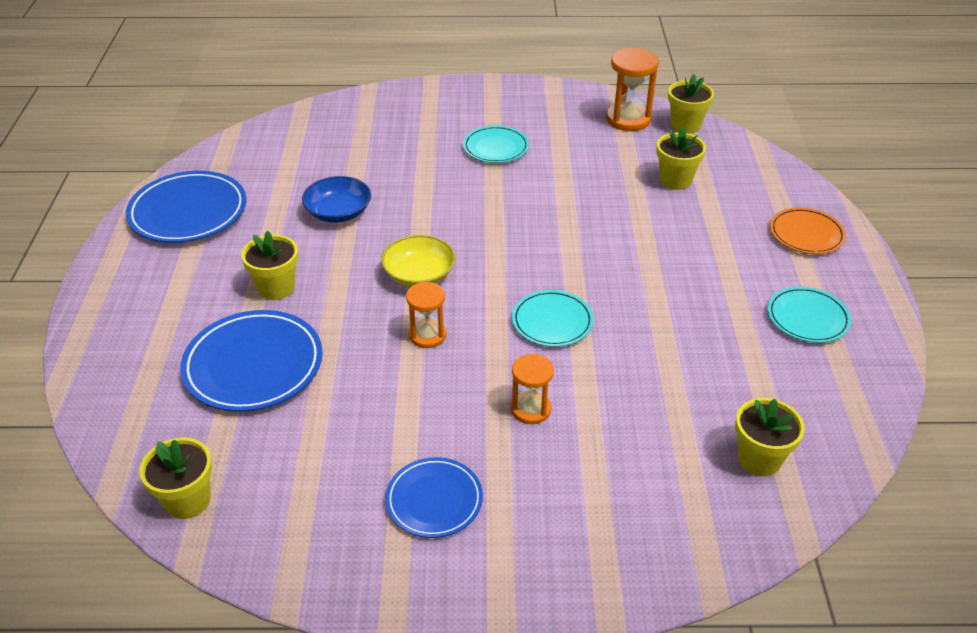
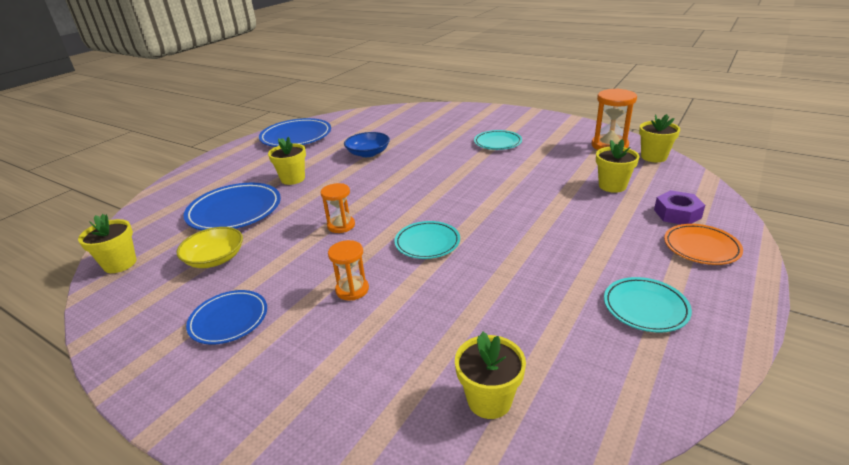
camera: 35 degrees right, 10 degrees down
yellow bowl [381,235,455,287] -> yellow bowl moved to [177,227,243,268]
none -> purple nut [654,190,705,225]

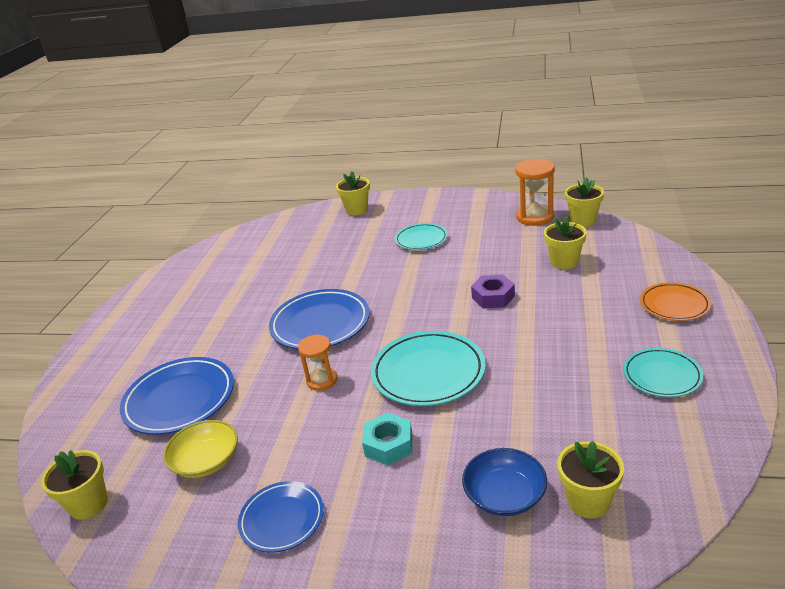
camera: 20 degrees left, 0 degrees up
blue plate [259,118,331,147] -> blue plate moved to [269,289,370,349]
yellow flower pot [268,137,306,185] -> yellow flower pot moved to [336,171,370,215]
orange hourglass [328,240,369,301] -> turquoise nut [362,413,412,465]
blue bowl [344,132,390,157] -> blue bowl moved to [462,448,547,516]
turquoise plate [394,221,460,259] -> turquoise plate [371,331,486,406], size x1.63
purple nut [654,190,705,225] -> purple nut moved to [471,274,515,308]

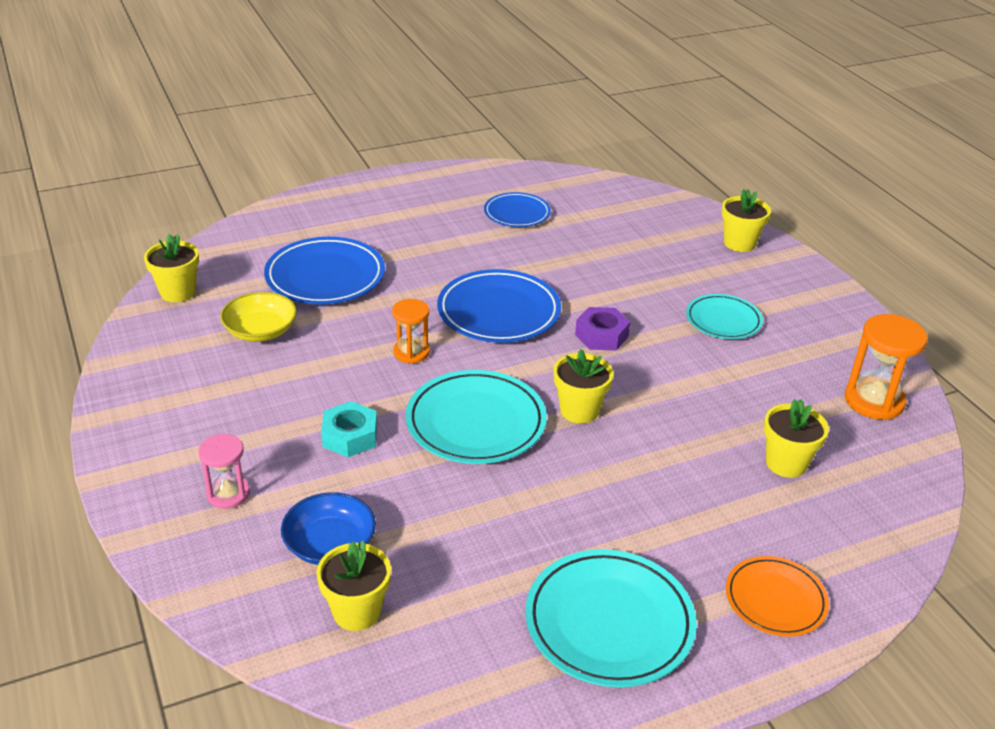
camera: 50 degrees right, 5 degrees up
blue plate [238,481,324,553] -> blue plate moved to [484,192,551,227]
purple nut [471,274,515,308] -> purple nut moved to [575,307,630,351]
yellow flower pot [565,177,604,227] -> yellow flower pot moved to [554,349,613,424]
turquoise plate [623,348,703,397] -> turquoise plate [525,549,697,687], size x1.63
none -> pink hourglass [199,434,250,509]

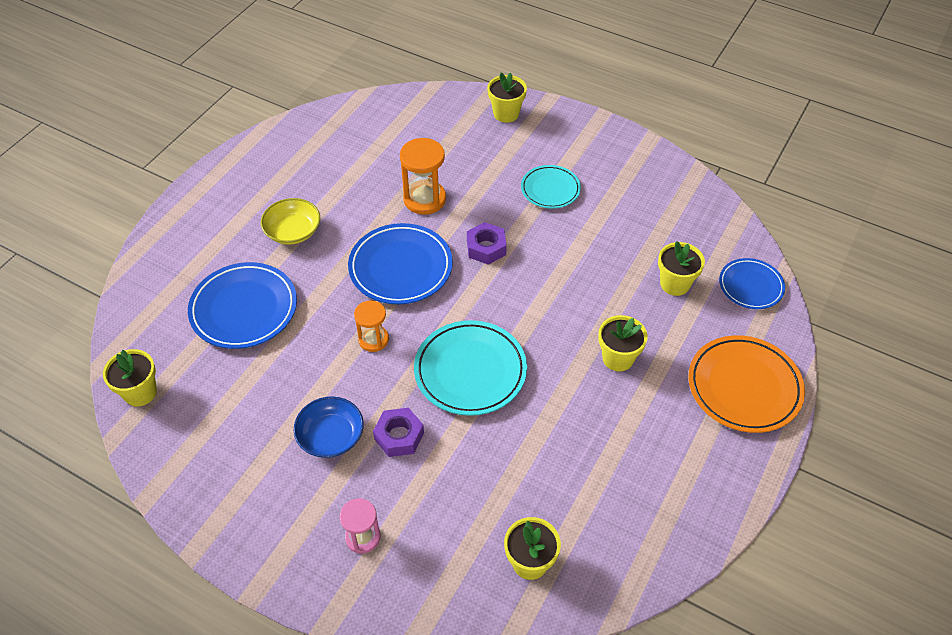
camera: 35 degrees left, 15 degrees up
yellow bowl [220,292,297,342] -> yellow bowl moved to [261,198,320,244]
blue bowl [281,492,376,565] -> blue bowl moved to [294,396,364,458]
turquoise nut [321,401,377,457] -> purple nut [373,408,424,457]
blue plate [484,192,551,227] -> blue plate moved to [719,258,785,309]
turquoise plate [525,549,697,687] -> none
yellow flower pot [554,349,613,424] -> yellow flower pot moved to [598,315,648,371]
orange plate [726,556,829,637] -> orange plate [688,335,805,433], size x1.63
orange hourglass [845,314,927,420] -> orange hourglass moved to [400,138,446,215]

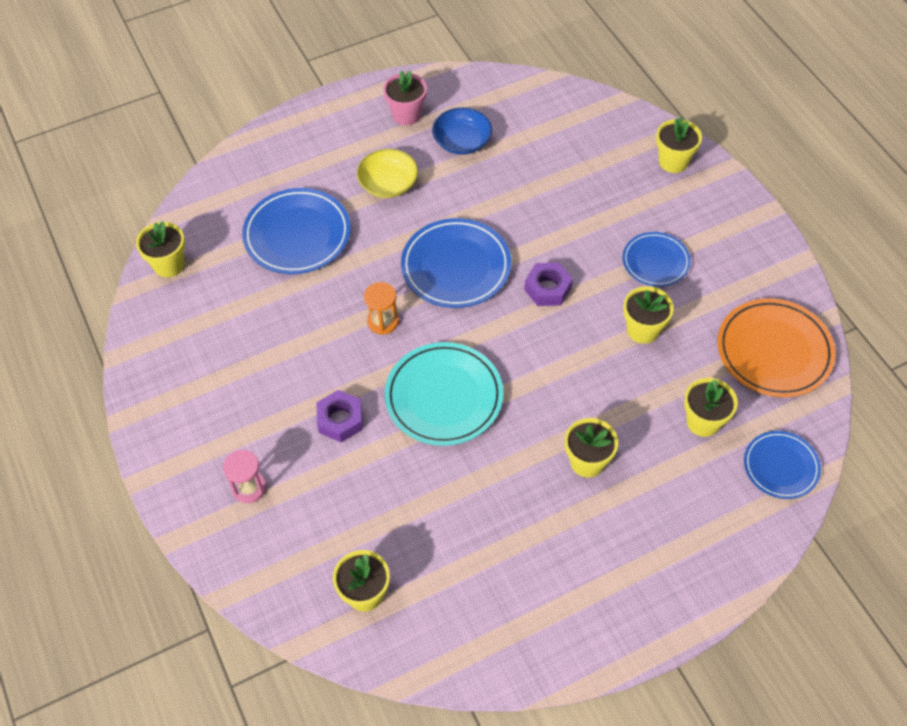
camera: 35 degrees right, 5 degrees up
blue bowl [294,396,364,458] -> blue bowl moved to [432,107,492,155]
orange hourglass [400,138,446,215] -> none
turquoise plate [521,165,581,209] -> blue plate [623,232,691,287]
orange plate [688,335,805,433] -> orange plate moved to [718,298,836,397]
none -> pink flower pot [383,71,427,125]
none -> yellow flower pot [623,286,674,344]

